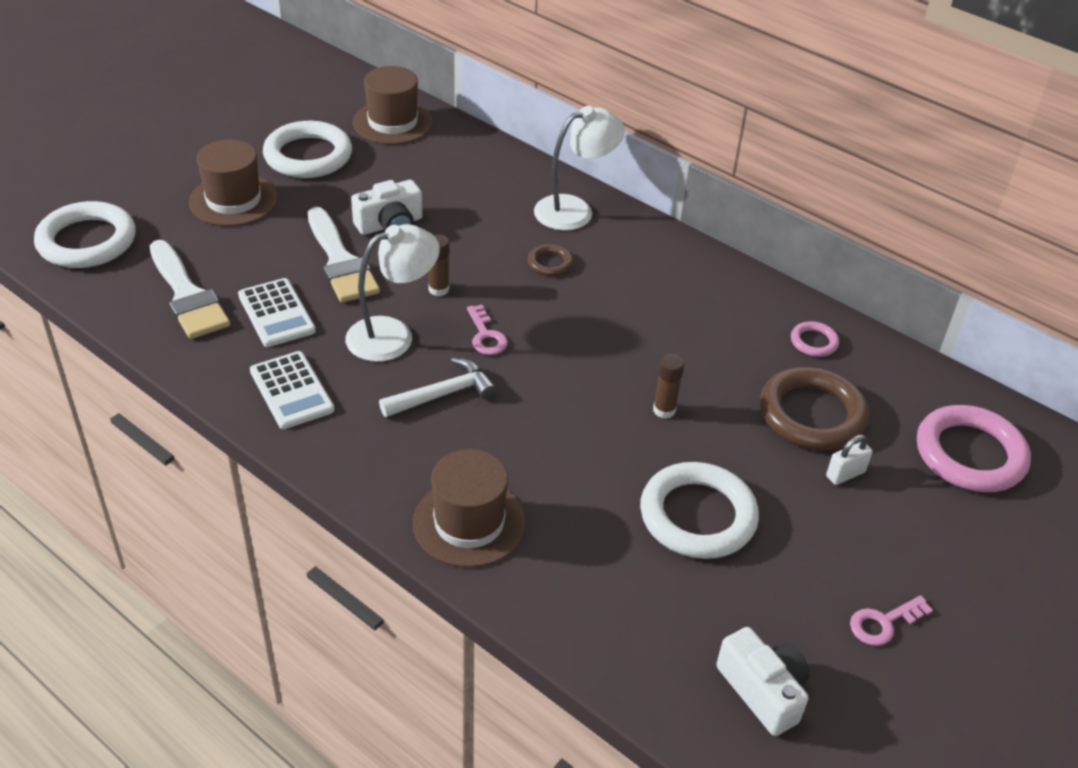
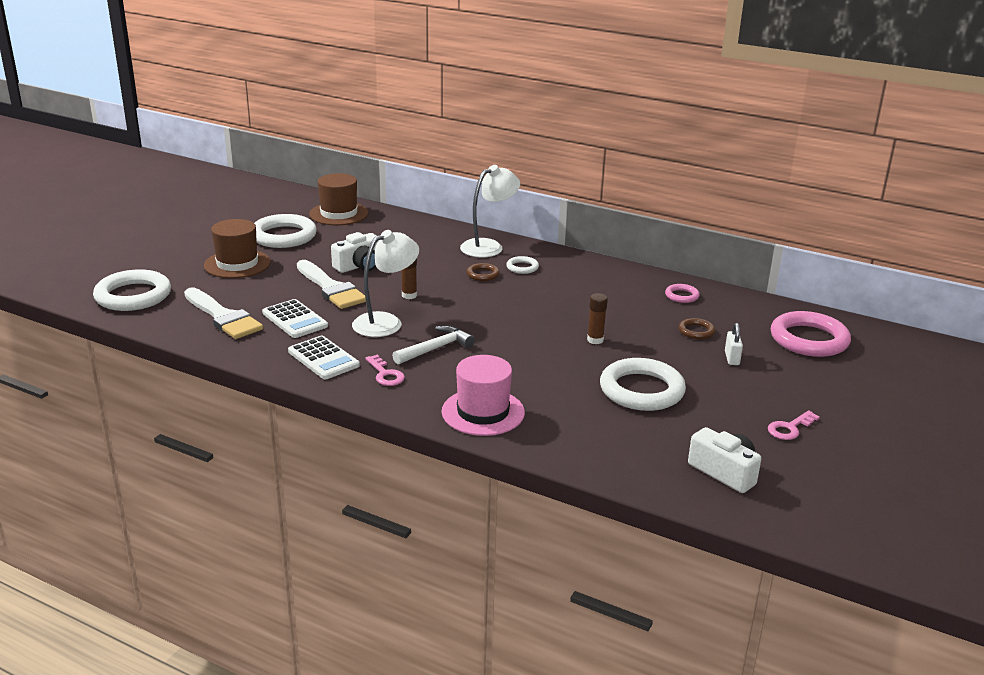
camera: 10 degrees left, 15 degrees down
brown hat [413,449,526,568] -> pink hat [441,355,525,436]
pink key [467,305,508,355] -> pink key moved to [365,355,405,386]
brown ring [760,367,869,450] -> brown ring [679,318,715,339], size x0.47
white padlock [826,435,873,485] -> white padlock turned 45 degrees counterclockwise [725,323,743,365]
none -> white ring [506,256,539,274]

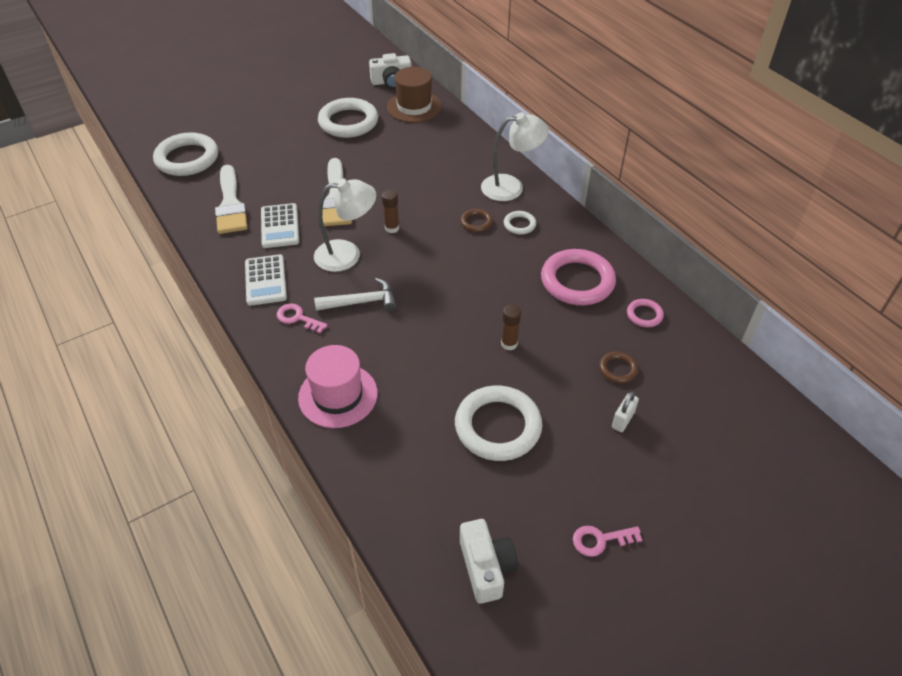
camera: 30 degrees right, 20 degrees up
brown hat [204,219,271,278] -> none
white camera [331,232,379,273] -> white camera moved to [369,53,412,89]
pink key [365,355,405,386] -> pink key turned 120 degrees clockwise [277,303,328,333]
pink ring [771,311,851,357] -> pink ring moved to [541,249,616,305]

